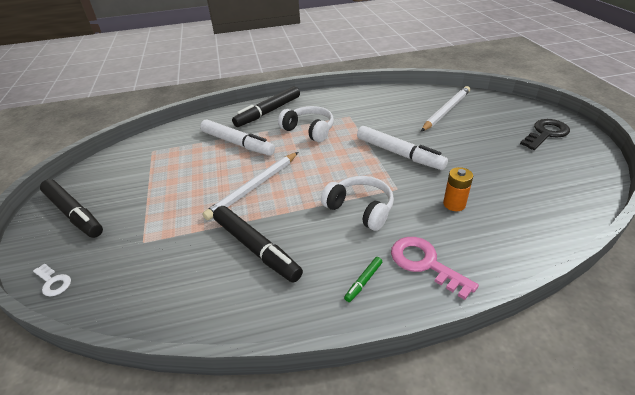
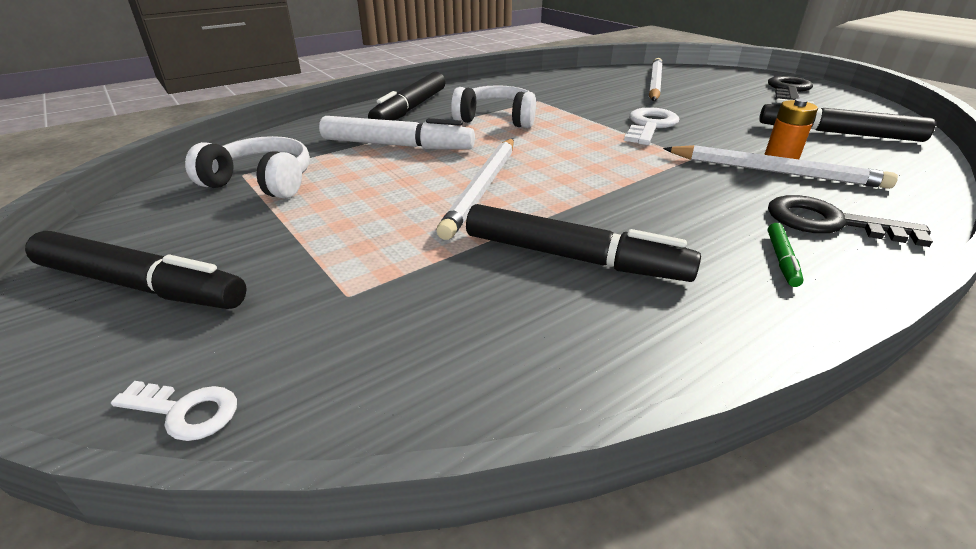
camera: 25 degrees left, 5 degrees down
white headphones [321,176,394,231] -> white headphones moved to [185,136,310,199]
white marker [357,126,448,170] -> white key [624,107,679,145]
pink key [391,237,479,300] -> black key [768,195,933,247]
none -> white pencil [663,145,898,189]
none -> black marker [759,99,935,142]

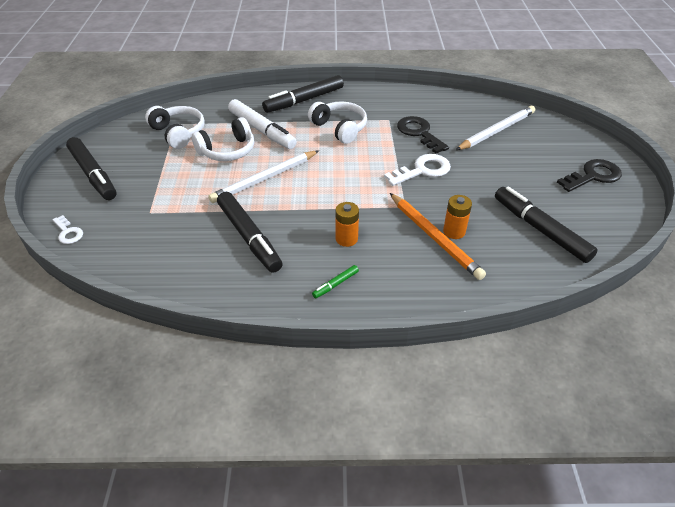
camera: 35 degrees right, 10 degrees up
white pencil [663,145,898,189] -> orange pencil [390,193,486,280]
black key [768,195,933,247] -> black key moved to [397,116,449,153]
none -> white headphones [192,117,254,161]
none -> orange battery [335,202,359,247]

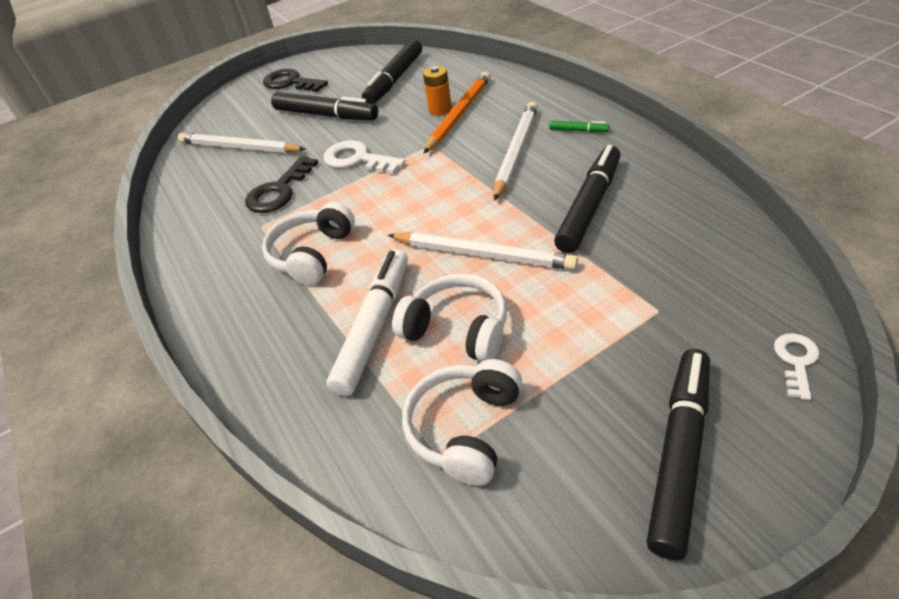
camera: 115 degrees left, 0 degrees up
black marker [262,75,344,113] -> black marker moved to [271,92,378,120]
orange battery [335,202,359,247] -> white pencil [494,102,538,201]

